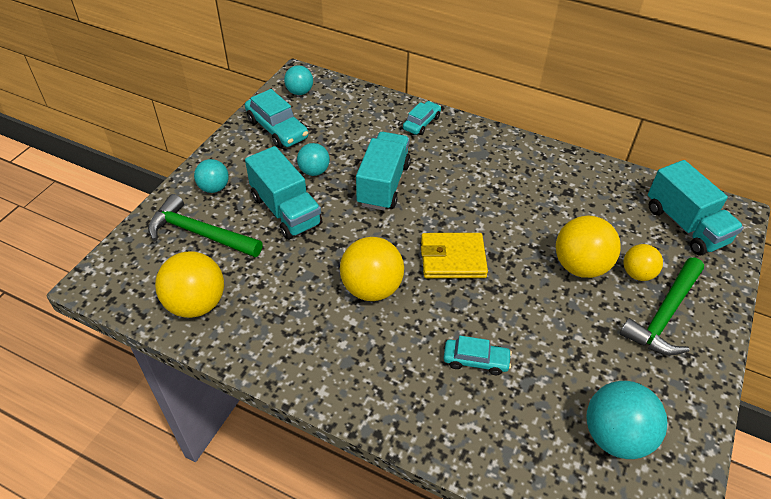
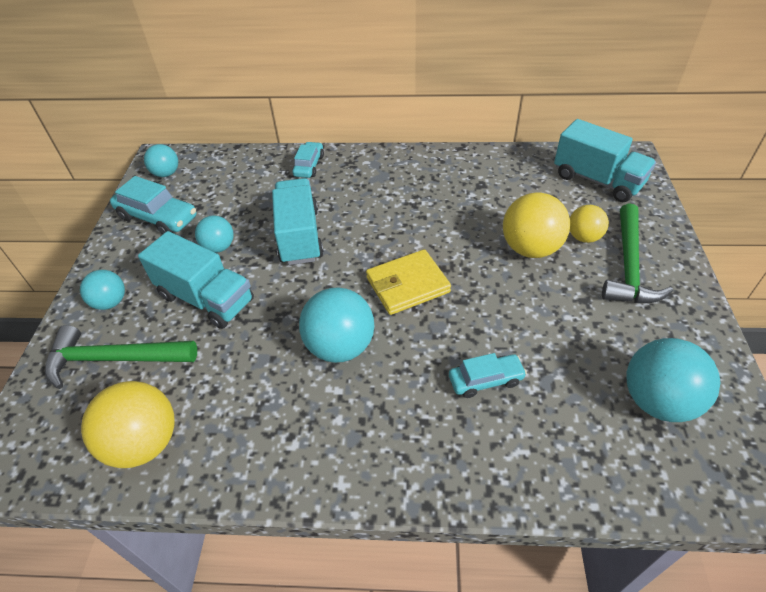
camera: 20 degrees left, 0 degrees up
yellow ball [340,237,404,301] -> turquoise ball [299,287,374,363]

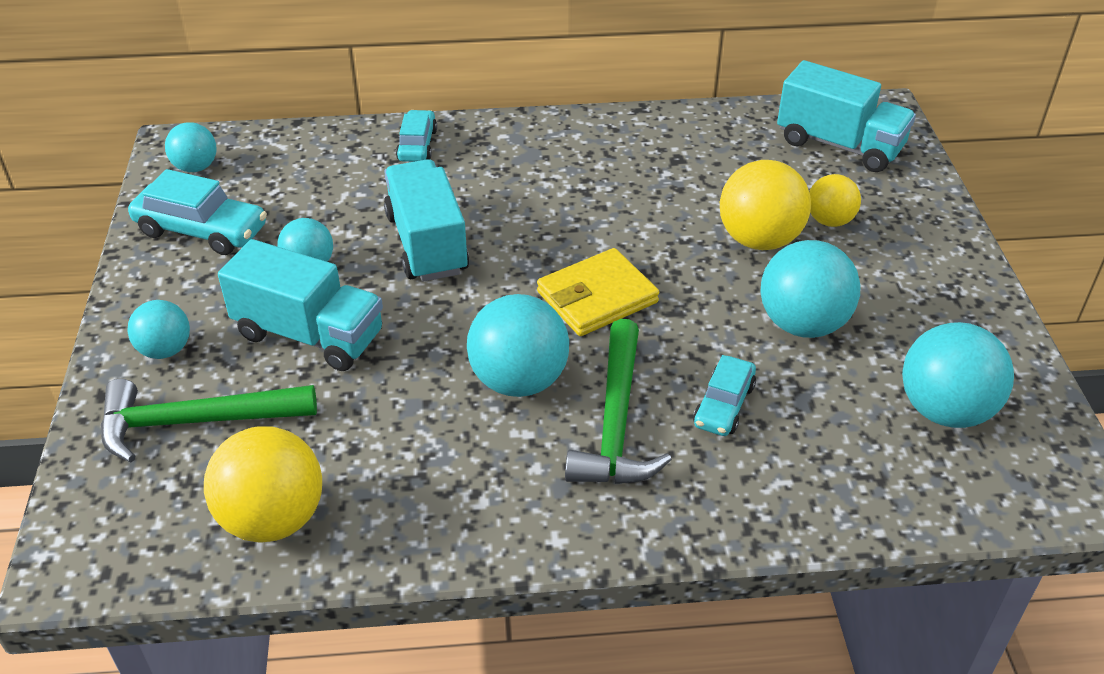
camera: 10 degrees left, 5 degrees down
turquoise car [449,353,527,398] -> turquoise car turned 135 degrees clockwise [693,355,756,436]
green hammer [602,203,673,303] -> green hammer moved to [565,319,672,484]
none -> turquoise ball [760,240,861,338]

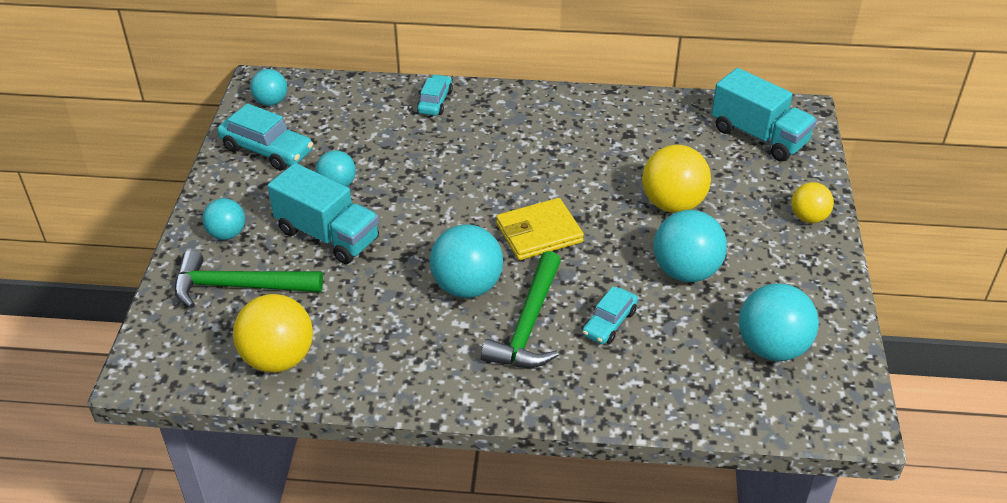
camera: 10 degrees right, 0 degrees up
turquoise truck [384,159,469,282] -> none
yellow ball [809,174,861,227] -> yellow ball moved to [791,182,834,223]

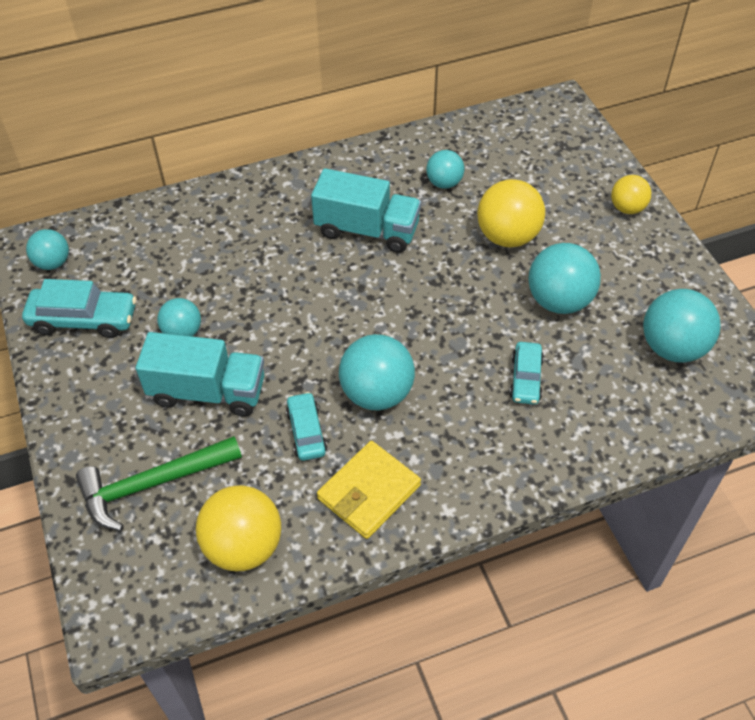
camera: 25 degrees left, 10 degrees up
turquoise ball [202,198,245,240] -> turquoise ball moved to [426,150,464,189]
turquoise car [417,74,453,116] -> turquoise car moved to [286,392,327,461]
green hammer [481,251,561,368] -> none
yellow wallet [496,198,584,260] -> yellow wallet moved to [317,441,421,539]
turquoise truck [711,68,817,161] -> turquoise truck moved to [311,168,421,253]

